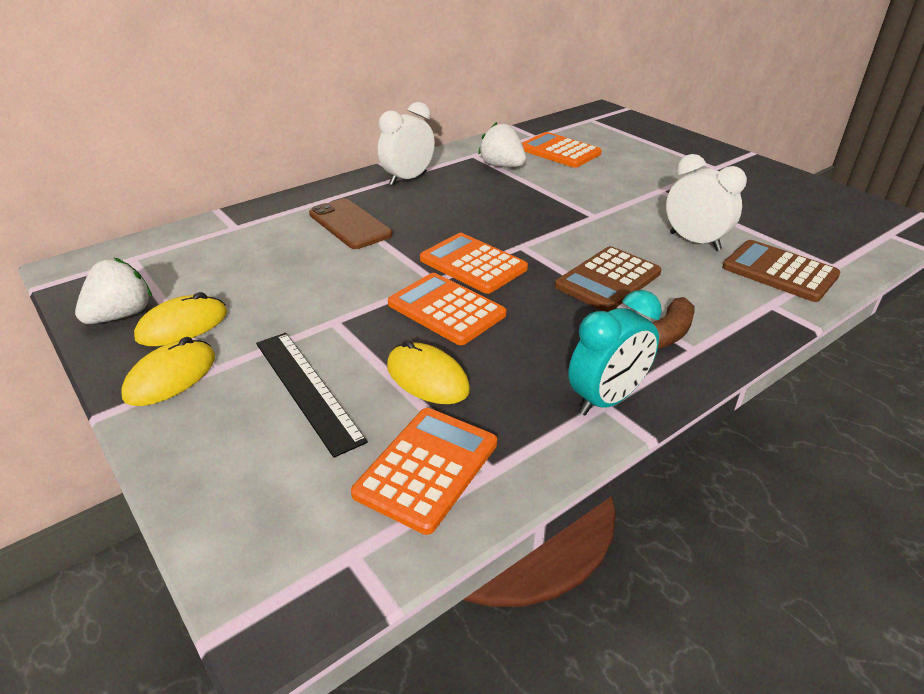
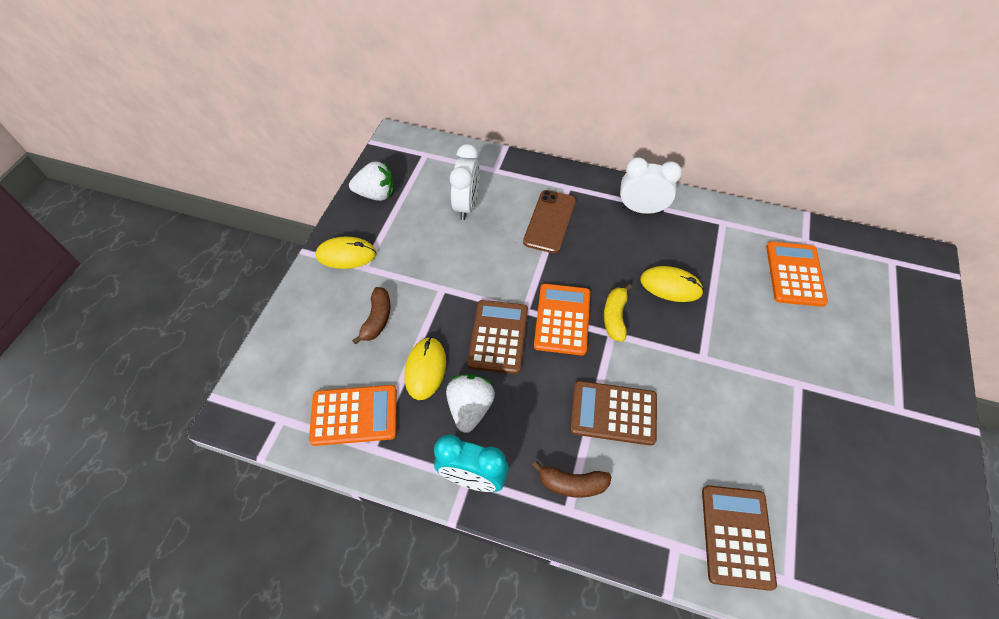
camera: 55 degrees right, 20 degrees up
yellow mouse [134,292,227,346] -> yellow mouse moved to [640,266,704,302]
black ruler [256,333,368,458] -> brown banana [352,287,391,345]
orange calculator [388,273,506,345] -> brown calculator [467,300,528,374]
white strawberry [478,122,526,167] -> white strawberry moved to [446,374,495,433]
white clock [666,154,747,251] -> white clock moved to [450,144,480,220]
none -> yellow banana [604,284,632,342]

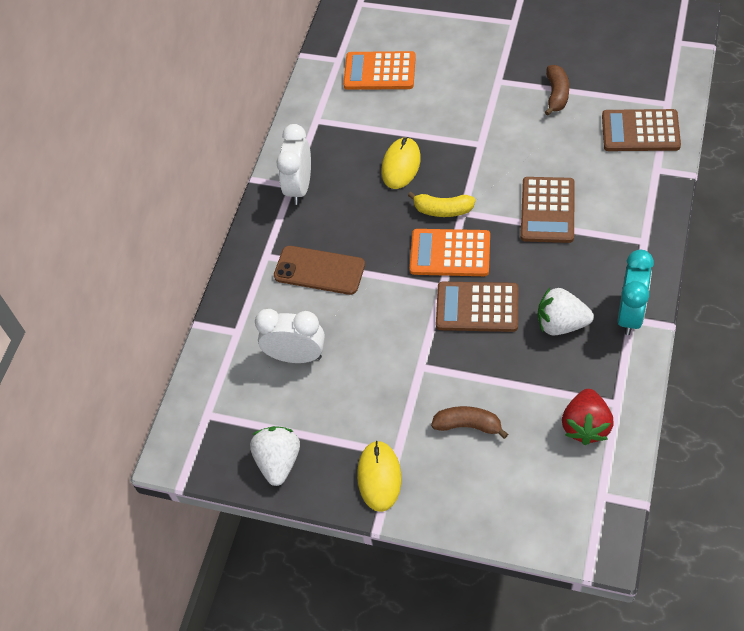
camera: 85 degrees left, 0 degrees up
orange calculator [309,385,397,446] -> red strawberry [562,389,614,445]
yellow mouse [404,337,446,400] -> none
brown banana [532,461,612,498] -> brown banana moved to [545,65,569,115]

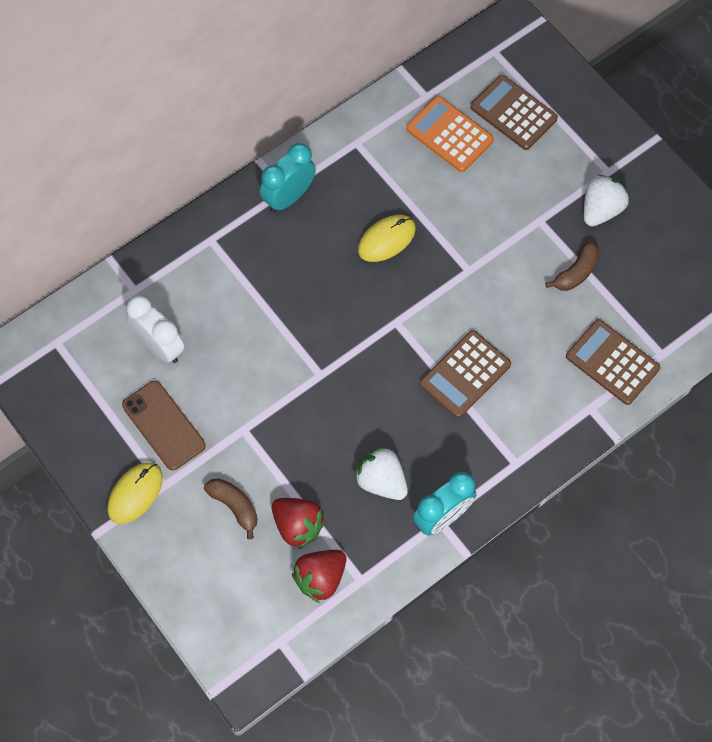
camera: 30 degrees right, 10 degrees up
white strawberry [250,426,300,486] -> white strawberry moved to [584,174,629,227]
brown phone [274,246,365,295] -> brown phone moved to [122,381,206,470]
white clock [276,124,311,205] -> turquoise clock [260,143,316,212]
yellow banana [408,192,475,217] -> none
orange calculator [410,229,490,276] -> none
brown calculator [436,282,518,332] -> brown calculator moved to [470,75,558,150]
none -> red strawberry [272,498,326,549]

